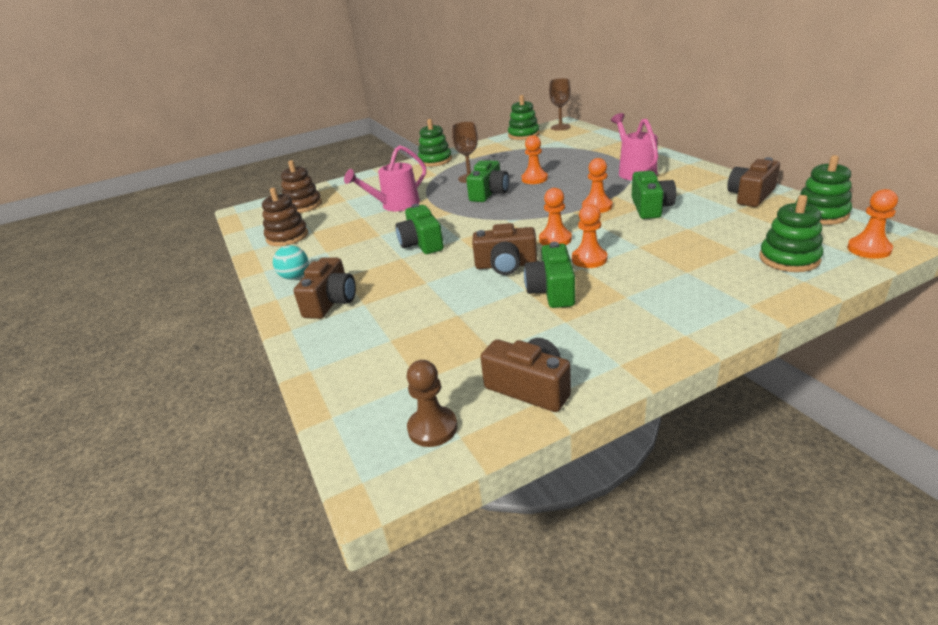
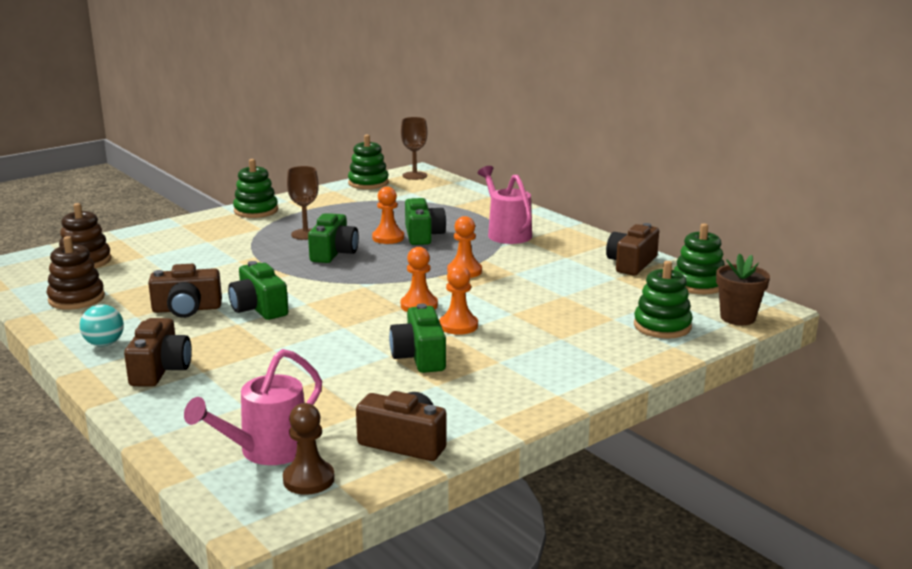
camera: 15 degrees left, 10 degrees down
pink watering can [344,145,426,211] -> pink watering can moved to [184,349,322,465]
brown camera [472,223,537,275] -> brown camera moved to [148,264,222,318]
green camera [632,171,676,219] -> green camera moved to [405,198,446,245]
orange pawn [847,189,898,259] -> brown flower pot [716,254,770,325]

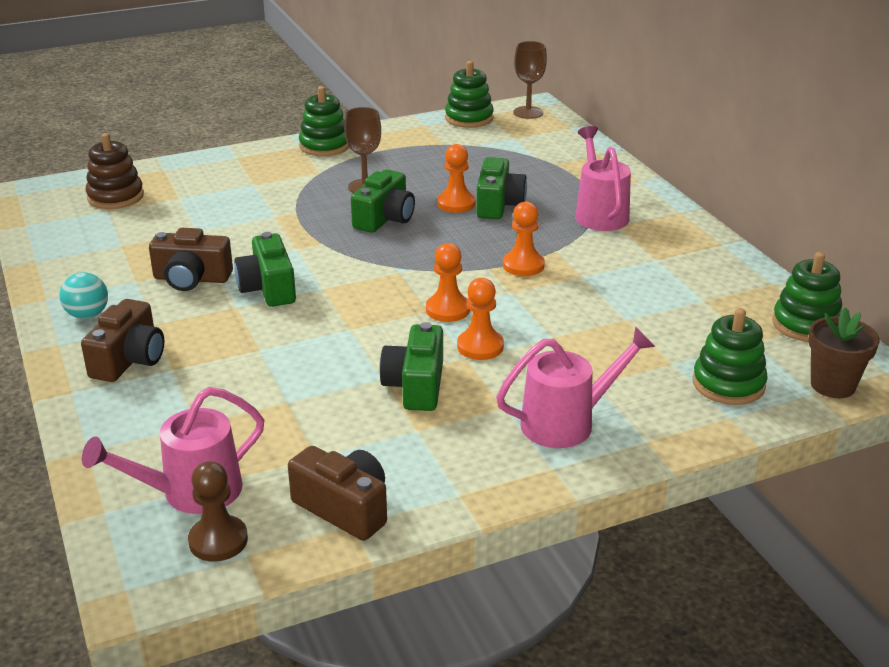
camera: 15 degrees right, 10 degrees up
brown stacking toy [46,236,105,310] -> none
brown camera [606,223,659,275] -> none
none -> pink watering can [496,327,655,448]

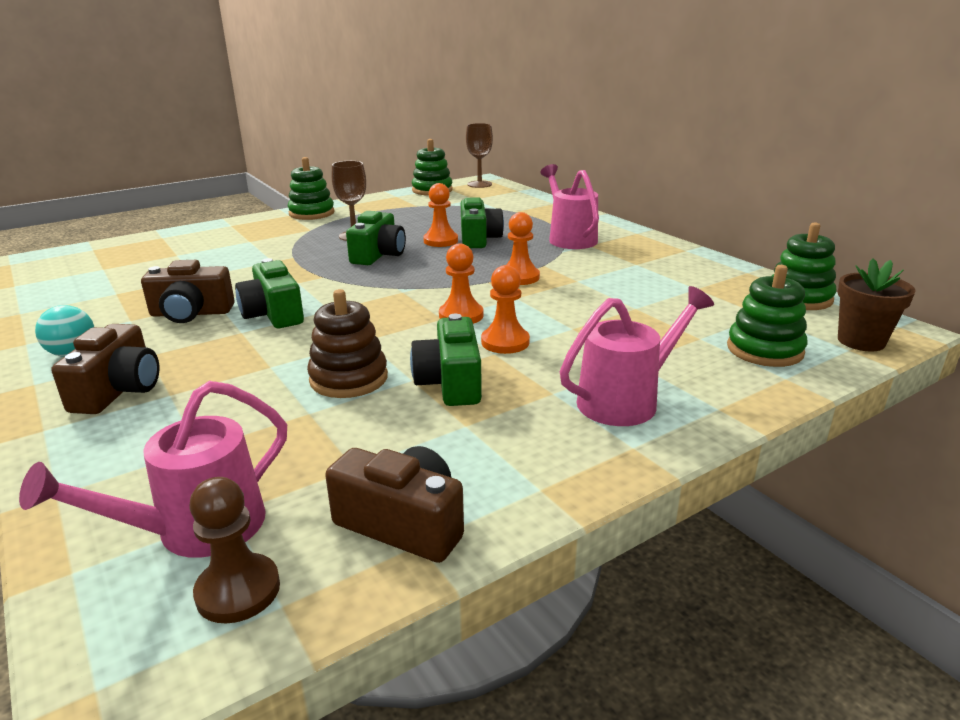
camera: 10 degrees left, 5 degrees down
brown stacking toy [85,133,144,209] -> brown stacking toy moved to [307,289,388,398]

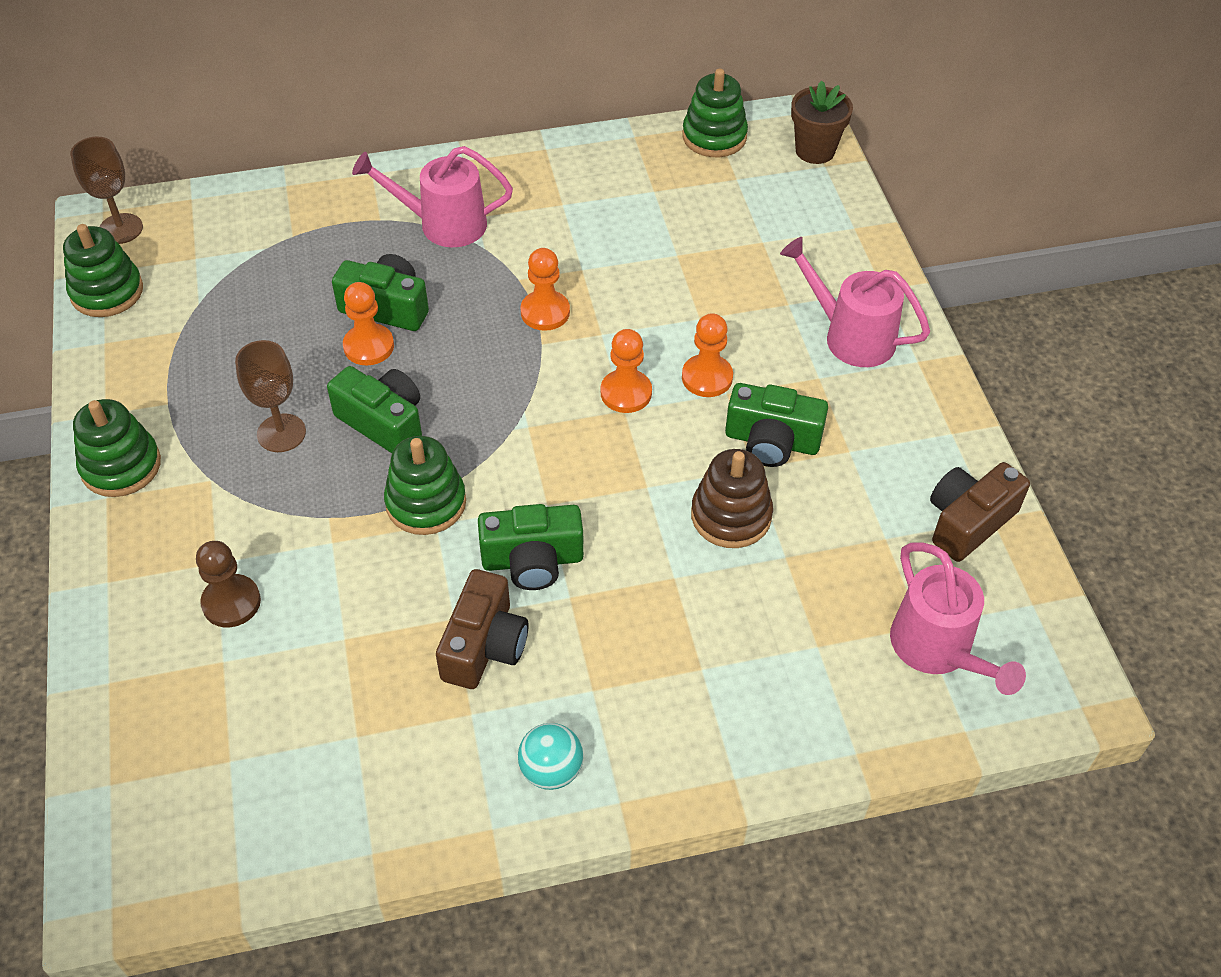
camera: 70 degrees left, 25 degrees up
brown camera [51,324,159,414] -> none
brown pawn [190,477,280,624] -> brown pawn moved to [196,541,261,627]
pink watering can [560,286,714,426] -> pink watering can turned 45 degrees counterclockwise [780,237,930,367]
green stacking toy [727,265,807,367] -> green stacking toy moved to [384,436,466,535]

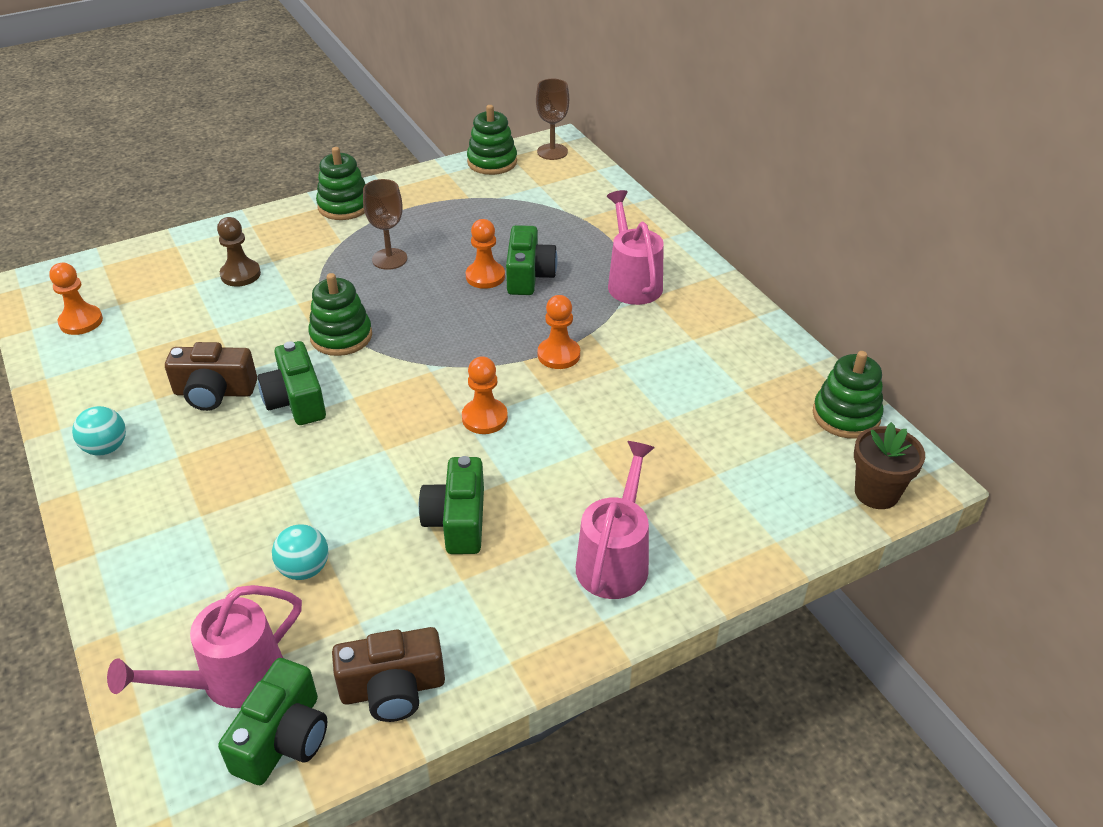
camera: 75 degrees right, 10 degrees down
green camera [327,366,422,453] -> green camera moved to [218,658,327,785]
orange pawn [682,313,733,397] -> orange pawn moved to [49,263,103,335]
brown stacking toy [691,449,773,548] -> none
brown camera [930,462,1030,562] -> brown camera turned 135 degrees clockwise [332,627,445,722]
none -> turquoise ball [272,524,328,580]

